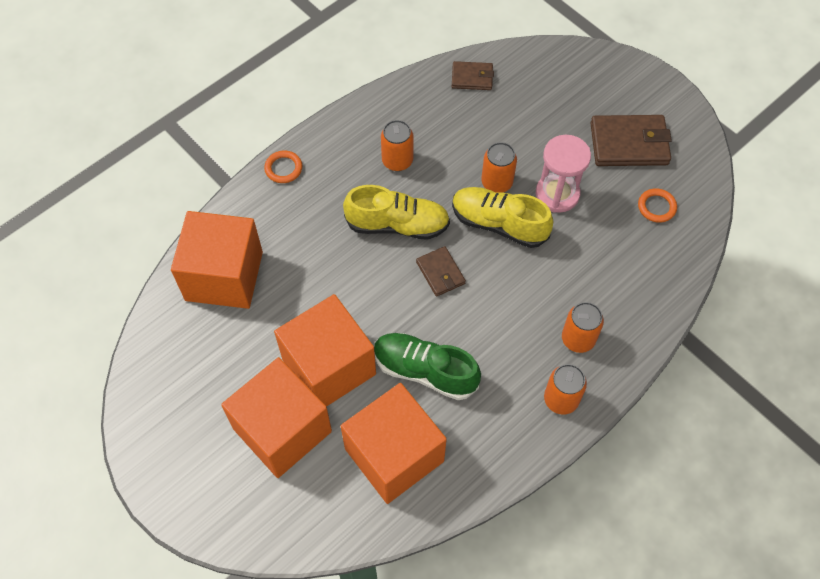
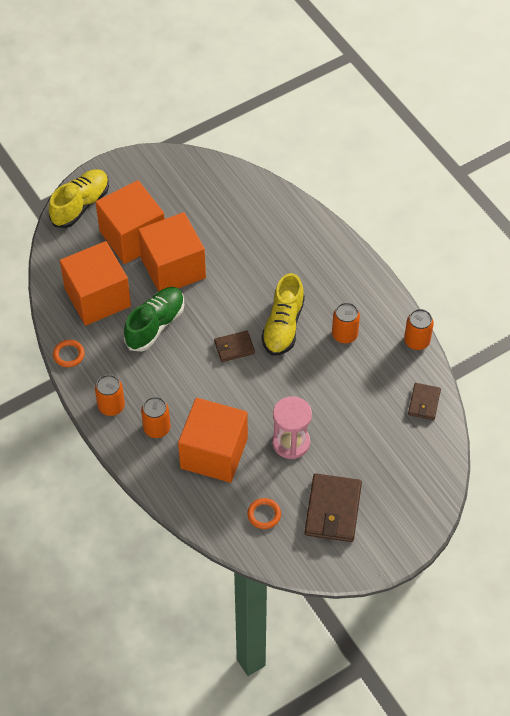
camera: 100 degrees right, 5 degrees down
orange cube [171,211,263,309] -> orange cube moved to [178,398,248,483]
orange ring [264,150,302,183] -> orange ring moved to [53,340,85,367]
yellow shoe [452,187,553,248] -> yellow shoe moved to [49,169,109,228]
orange can [481,142,517,193] -> orange can moved to [404,309,434,350]

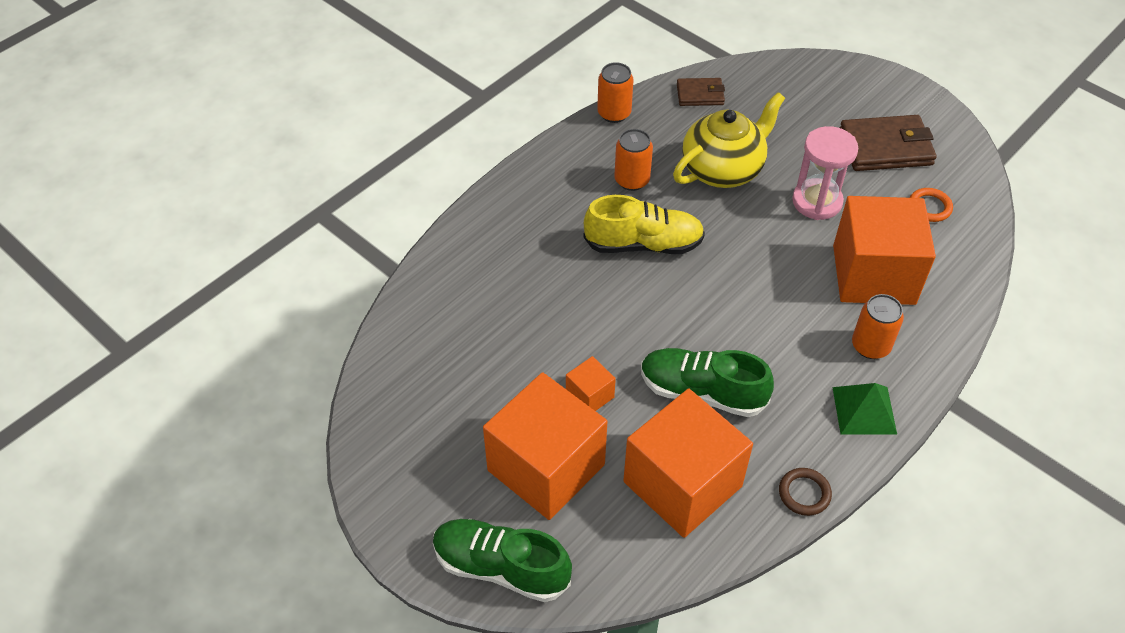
camera: 105 degrees left, 5 degrees down
yellow shoe [49,169,109,228] -> green shoe [433,519,572,602]
orange ring [53,340,85,367] -> brown ring [779,468,832,516]
orange can [95,375,125,416] -> green pyramid [832,383,897,435]
orange cube [138,212,206,292] -> orange cube [566,356,616,411], size x0.43
brown wallet [214,331,255,362] -> none
none -> yellow teapot [673,92,785,188]

